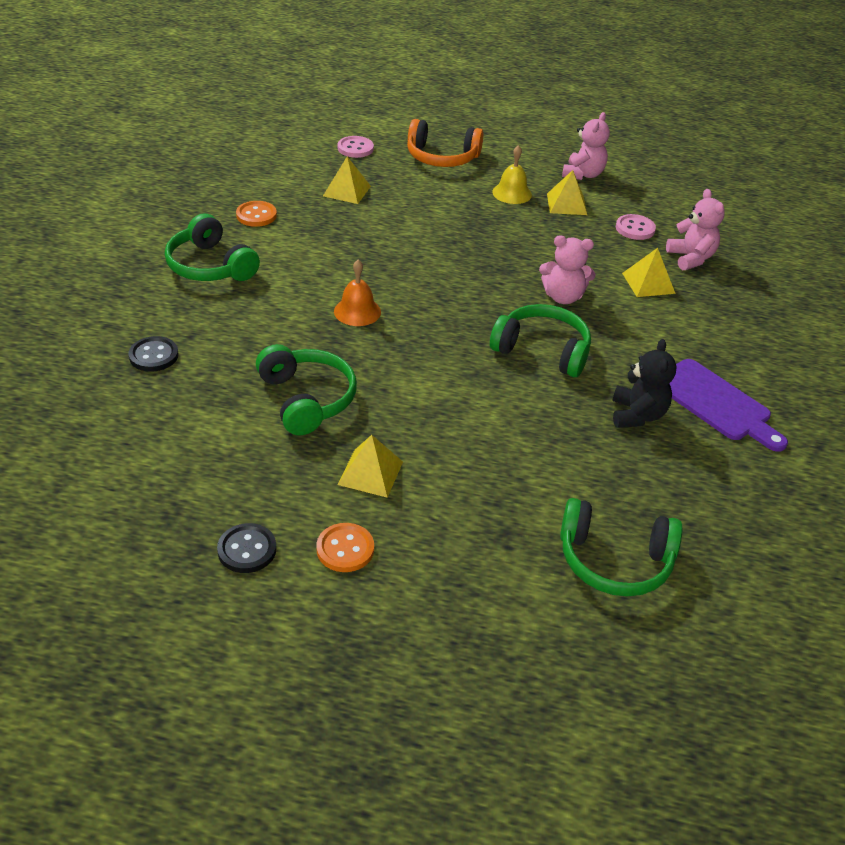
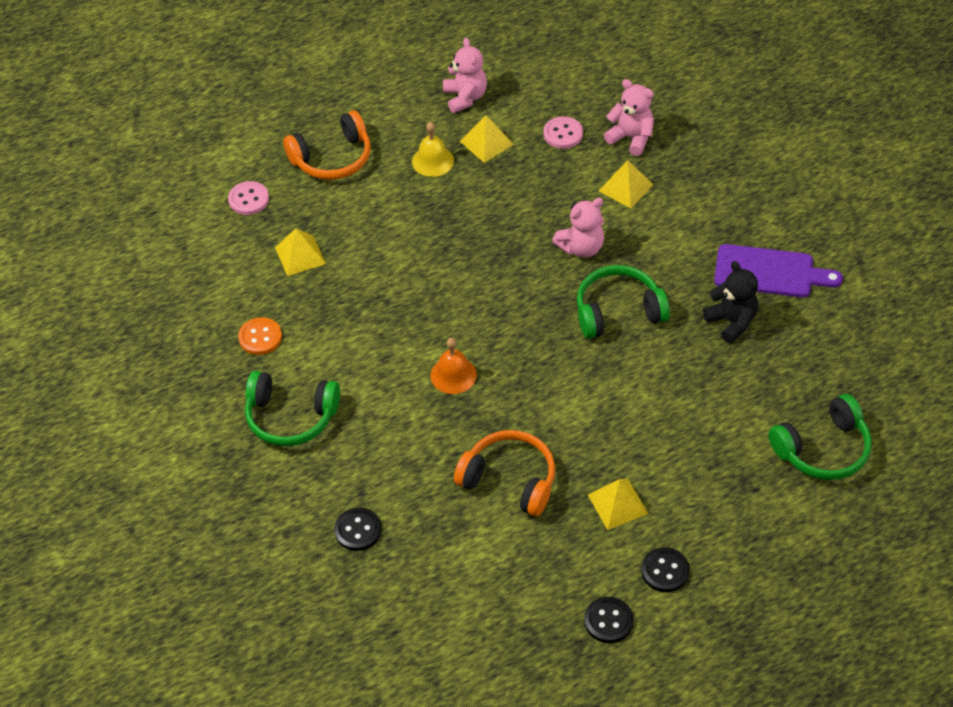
camera: 35 degrees left, 10 degrees up
green headphones [256,344,357,435] -> orange headphones [454,430,555,516]
orange button [316,523,374,572] -> black button [641,547,690,592]

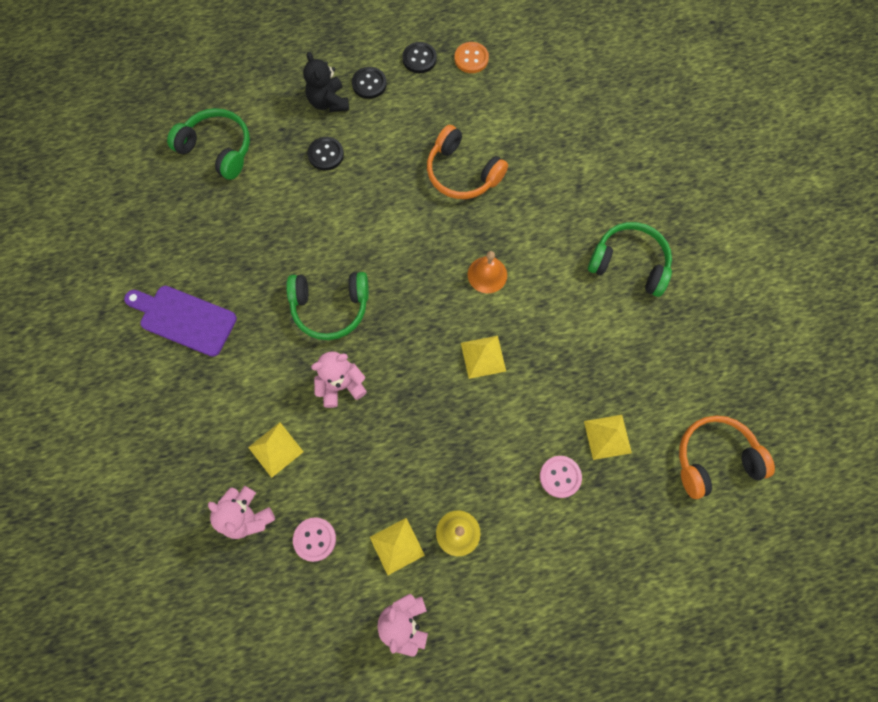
camera: 170 degrees left, 20 degrees up
pink button [228,181,269,215] -> pink button moved to [540,456,582,498]
orange button [238,317,282,355] -> orange button moved to [454,42,489,73]
orange headphones [283,110,371,180] -> orange headphones moved to [679,415,775,499]
black button [334,507,381,551] -> black button moved to [307,137,344,171]
yellow pyramid [588,479,648,530] -> yellow pyramid moved to [461,336,506,379]
black teddy bear [703,261,758,344] -> black teddy bear moved to [303,52,349,112]
green headphones [769,394,872,480] -> green headphones turned 45 degrees clockwise [167,108,250,180]

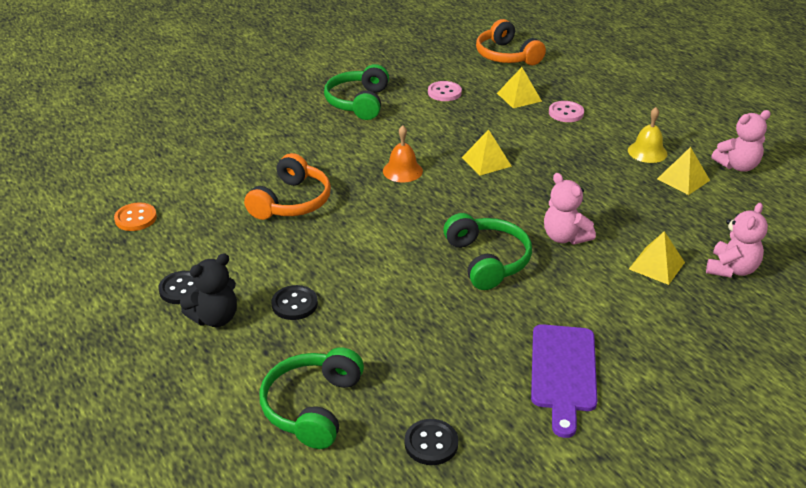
camera: 105 degrees left, 35 degrees down
pink button [293,517,336,562] -> pink button moved to [428,81,462,101]
black button [402,42,437,73] -> black button moved to [405,419,458,465]

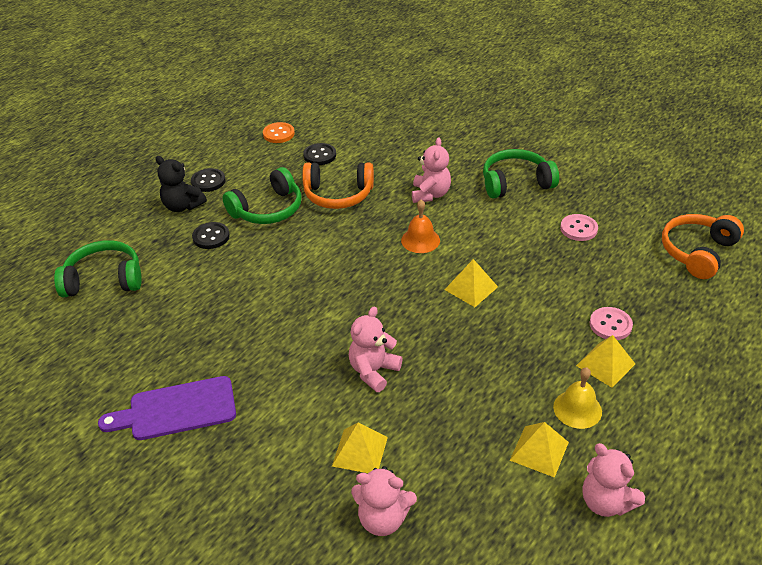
camera: 70 degrees right, 5 degrees up
black button [405,419,458,465] -> black button moved to [303,143,336,165]
green headphones [443,213,532,290] -> green headphones moved to [223,167,302,224]
yellow pyramid [497,67,542,108] -> yellow pyramid moved to [576,335,635,388]
none -> pink teddy bear [412,138,451,203]

